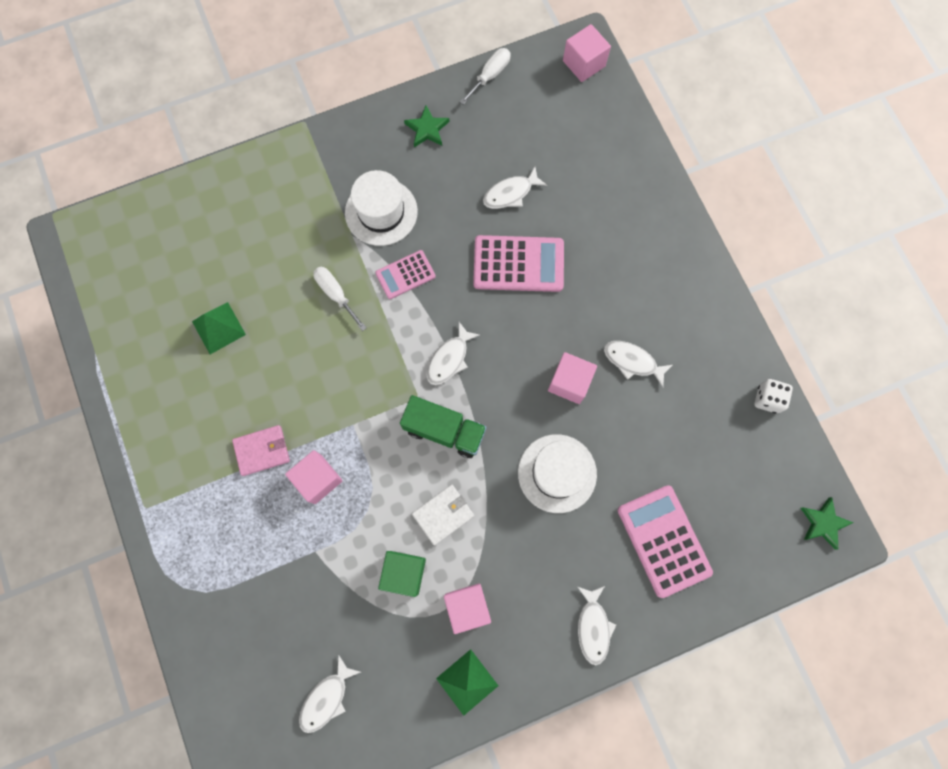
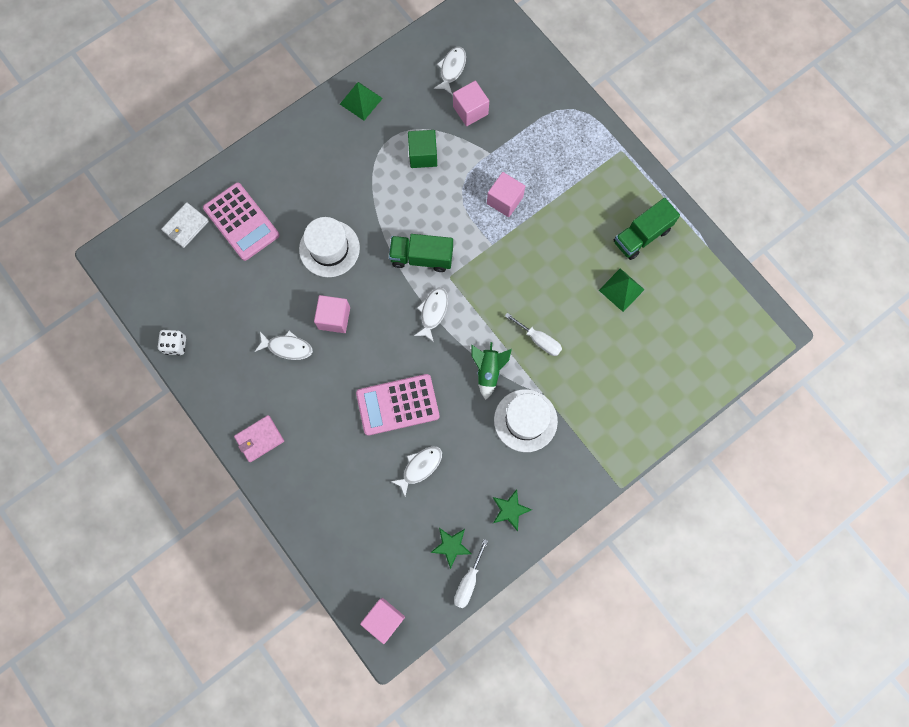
camera: 165 degrees right, 0 degrees up
pink wallet [232,425,290,476] -> pink wallet moved to [234,415,284,462]
pink calculator [375,250,436,299] -> green rocket [471,342,512,400]
white wallet [412,484,474,545] -> white wallet moved to [161,202,209,248]
pink cube [444,583,491,634] -> pink cube moved to [453,81,489,126]
white fish [578,586,616,665] -> none
green star [801,497,853,549] -> green star moved to [430,528,472,569]
none -> green truck [614,198,680,260]

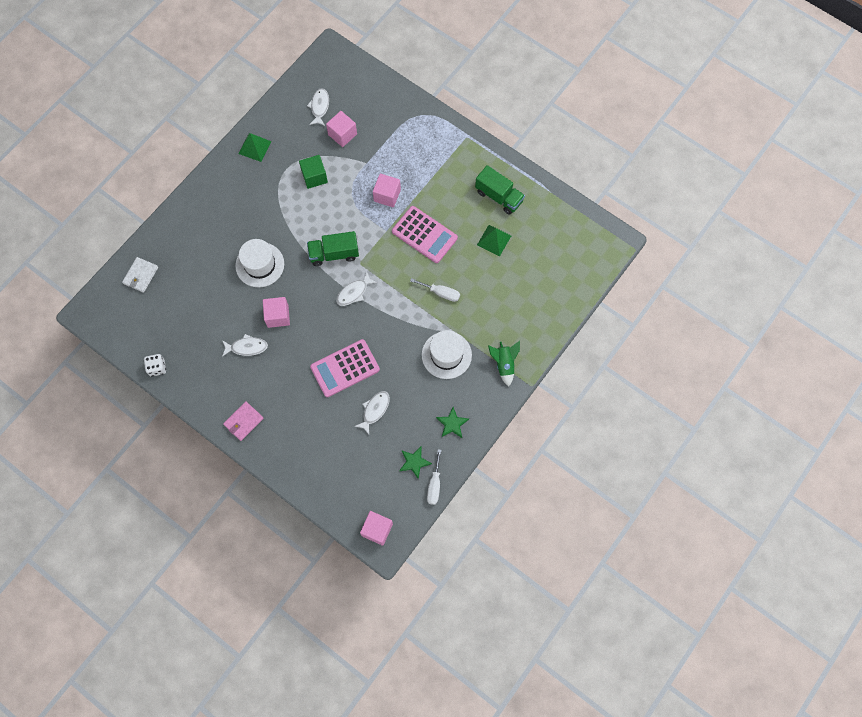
camera: 15 degrees left, 5 degrees down
pink calculator [203,183,280,261] -> pink calculator moved to [392,206,458,263]
white fish [414,287,448,342] -> white fish turned 135 degrees counterclockwise [336,271,377,306]
green rocket [471,342,512,400] -> green rocket moved to [488,341,520,386]
green truck [614,198,680,260] -> green truck turned 90 degrees counterclockwise [475,165,525,215]

